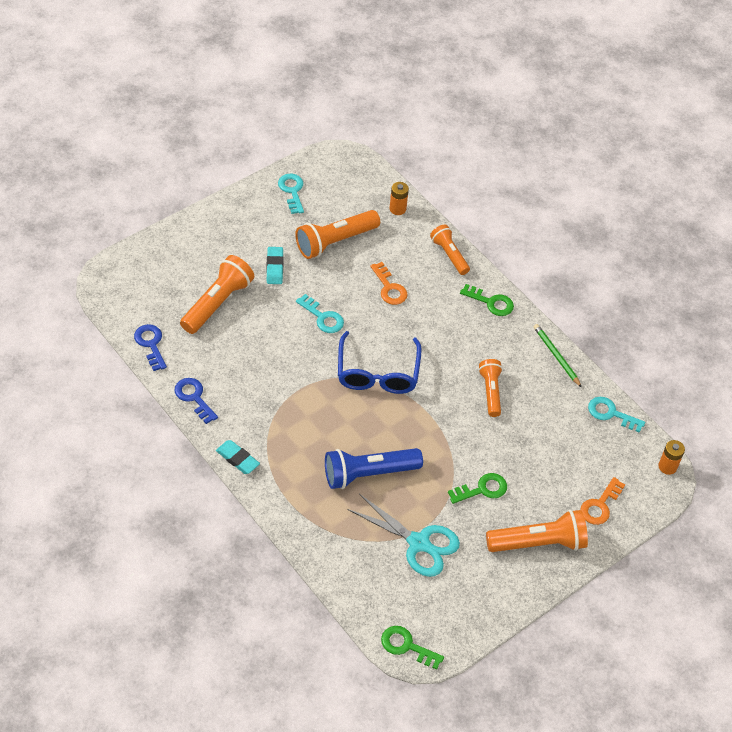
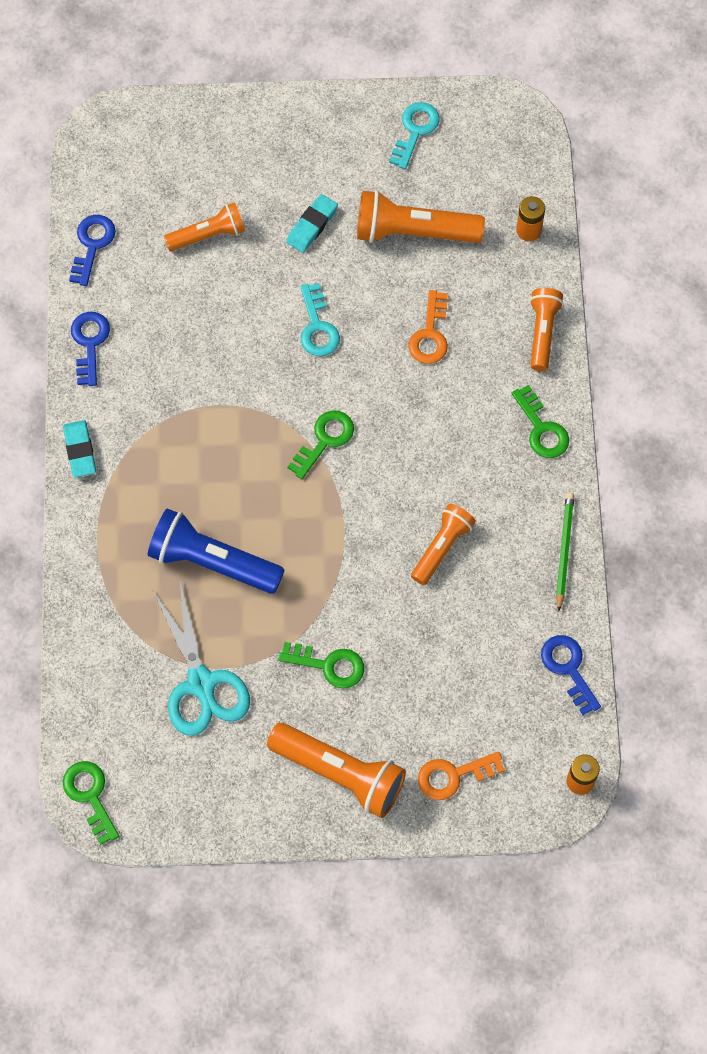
camera: 40 degrees right, 15 degrees up
orange flashlight [180,255,254,334] -> orange flashlight [164,202,245,251], size x0.63
blue glasses [338,331,422,394] -> green key [287,410,354,479]
turquoise key [588,397,645,433] -> blue key [541,635,601,715]

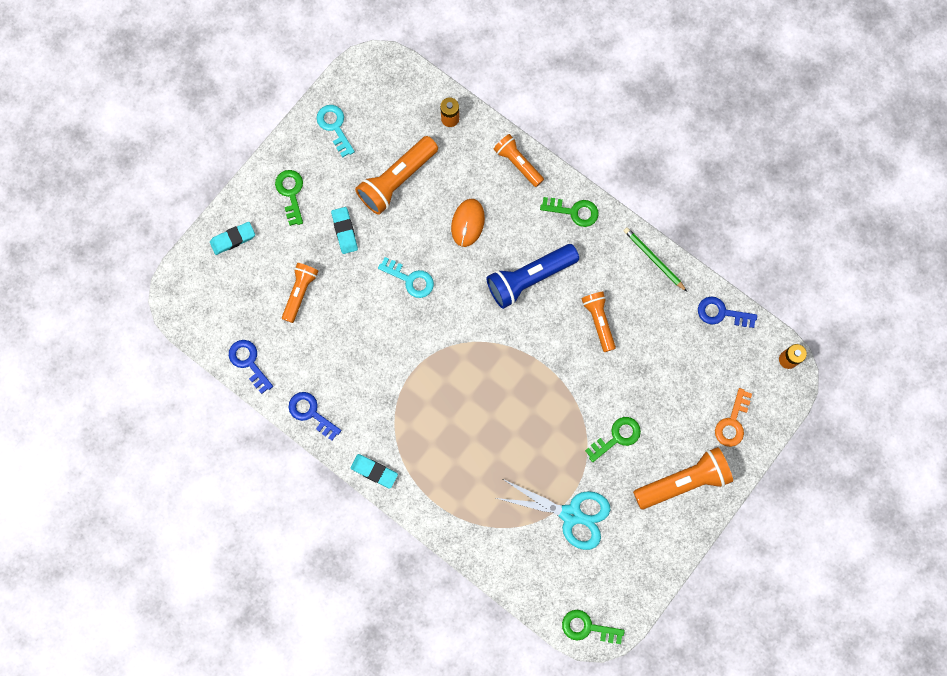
camera: 50 degrees left, 10 degrees up
blue flashlight [147,509,285,594] -> blue flashlight moved to [486,244,579,309]
green key [287,410,354,479] -> green key moved to [275,170,303,226]
orange key [408,290,448,364] -> orange mouse [451,199,485,247]
none -> turquoise eraser [210,222,255,255]

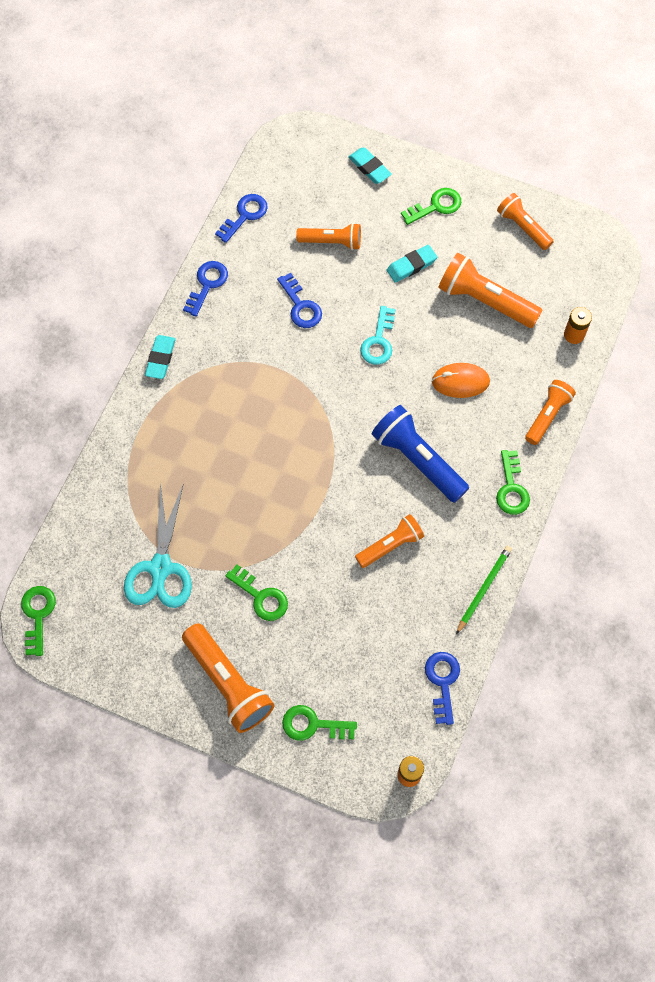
camera: 75 degrees right, 10 degrees down
turquoise key [317,105,355,157] -> orange flashlight [497,193,554,250]
orange key [715,388,752,447] -> green key [282,705,357,741]
none -> blue key [277,273,322,328]

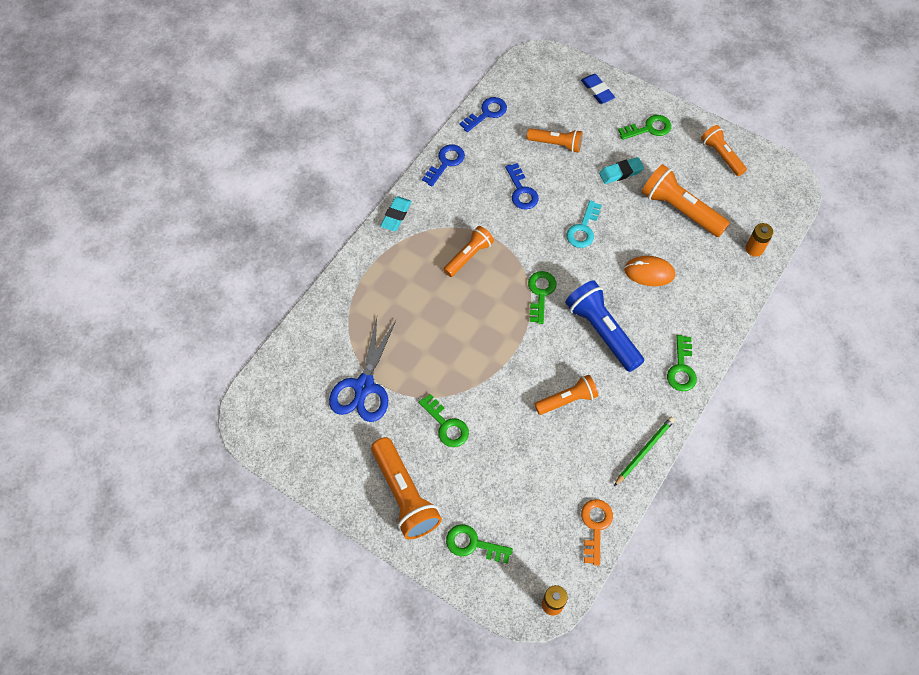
camera: 10 degrees right, 5 degrees down
green key [21,586,56,656] -> green key moved to [528,271,556,324]
turquoise scissors [124,483,192,608] -> blue scissors [329,318,396,422]
turquoise eraser [348,147,392,184] -> blue eraser [581,74,615,104]
blue key [425,652,460,725] -> orange key [581,499,613,566]
orange flashlight [525,380,576,445] -> orange flashlight moved to [443,226,494,277]

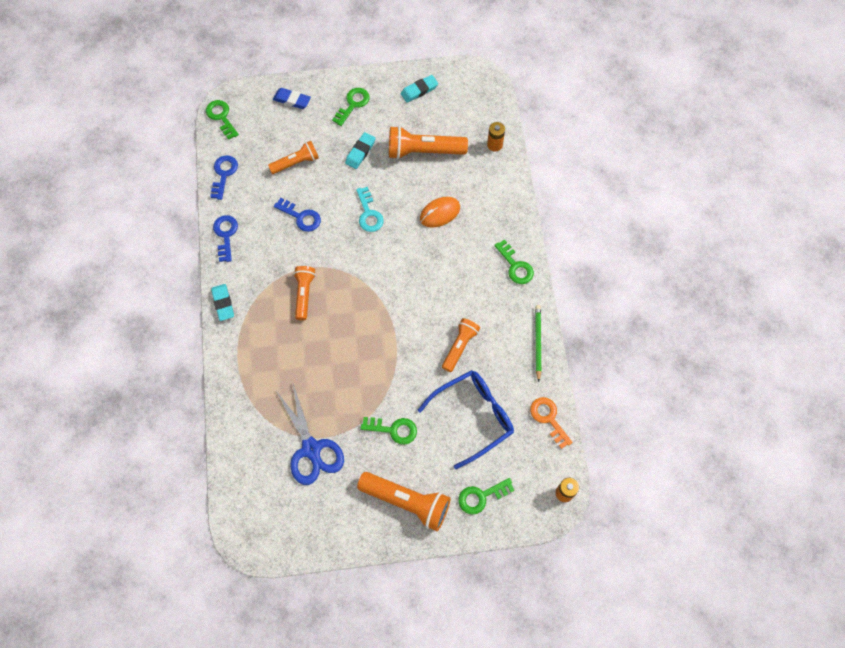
camera: 40 degrees left, 5 degrees up
green key [528,271,556,324] -> green key moved to [206,100,239,140]
blue flashlight [565,280,644,372] -> none
orange flashlight [701,125,747,176] -> turquoise eraser [401,75,438,103]
none -> blue glasses [418,370,514,469]

